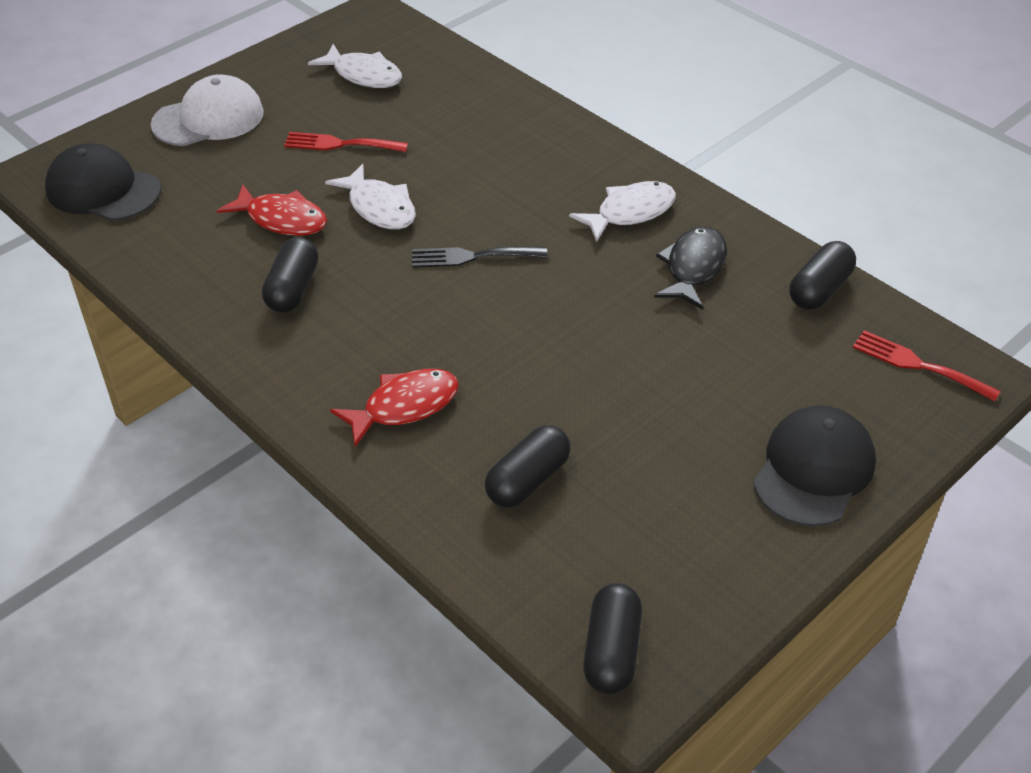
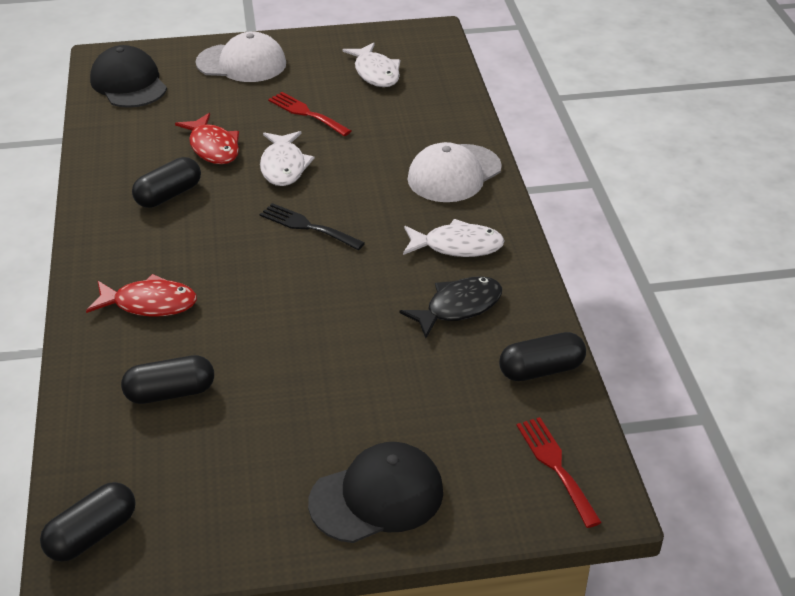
camera: 35 degrees right, 5 degrees down
none -> white cap [408,142,502,202]

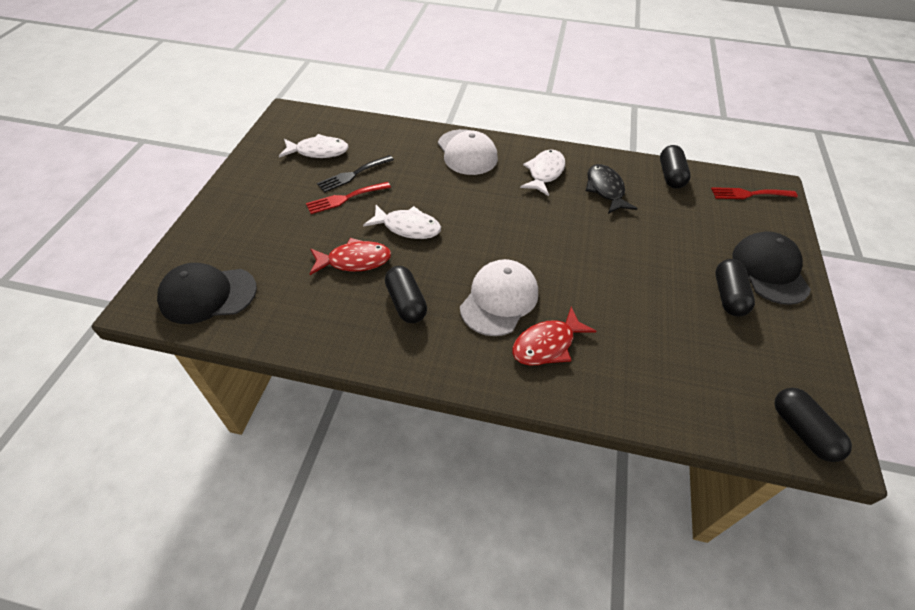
camera: 70 degrees left, 10 degrees up
red fish [86,274,197,317] -> red fish turned 150 degrees counterclockwise [512,307,596,366]
black capsule [121,355,214,404] -> black capsule moved to [715,259,755,317]
white cap [196,31,286,82] -> white cap moved to [460,259,538,336]
black fork [259,203,365,250] -> black fork moved to [317,155,394,193]

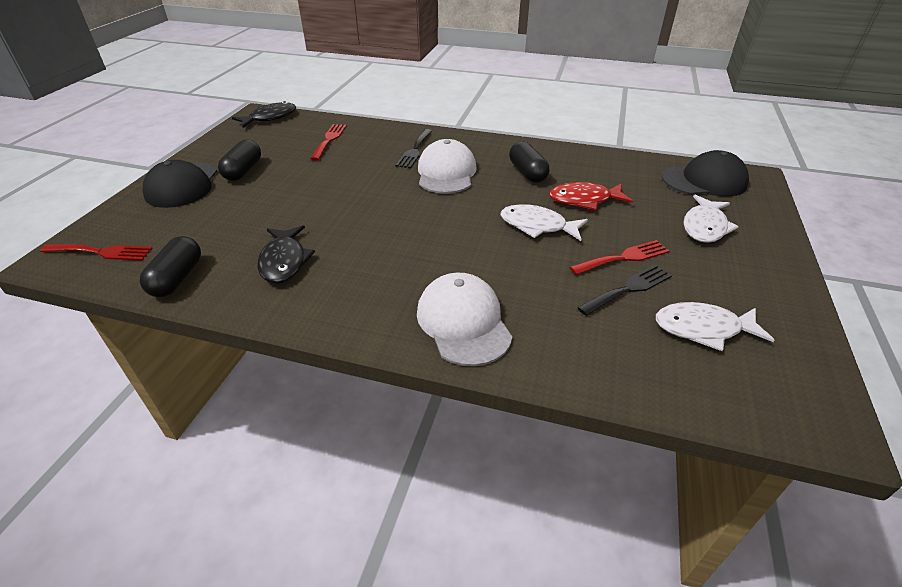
camera: 175 degrees left, 10 degrees down
white cap [460,259,538,336] -> white cap turned 150 degrees clockwise [418,139,477,194]
red fish [512,307,596,366] -> black fork [396,129,432,168]
white fish [520,150,565,196] -> white fish moved to [684,195,739,243]
black capsule [774,388,852,462] -> black fish [232,101,296,128]
none -> red fork [310,124,347,160]

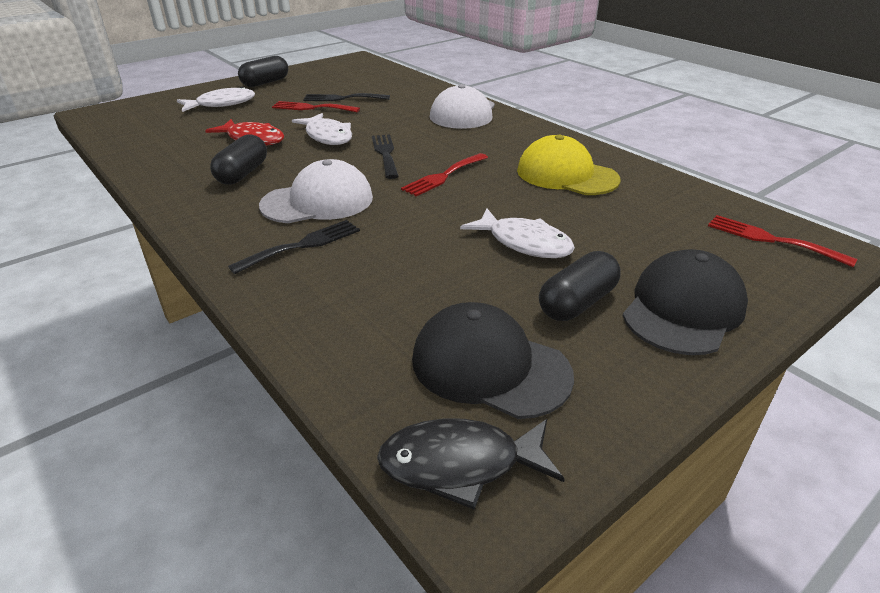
camera: 145 degrees left, 5 degrees down
black capsule [140,236,201,297] -> black capsule moved to [238,56,288,87]
black fish [258,225,315,284] -> yellow cap [517,135,621,195]
red fork [310,124,347,160] -> red fork moved to [401,153,488,196]
white cap [418,139,477,194] -> white cap turned 150 degrees counterclockwise [259,159,373,223]
white fish [656,302,774,351] -> white fish moved to [460,209,575,258]
black cap [662,150,749,197] -> black cap moved to [412,302,574,419]
none -> black fork [372,134,399,179]

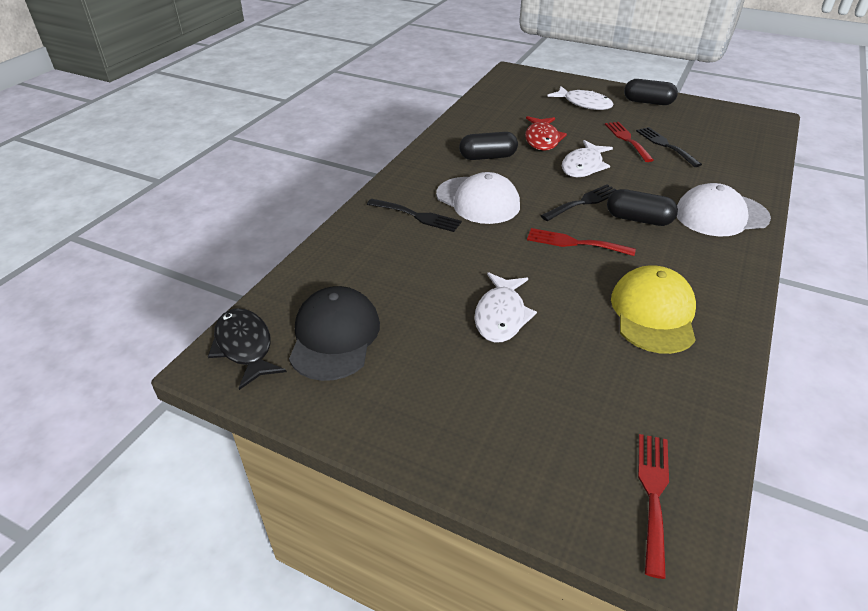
camera: 65 degrees right, 5 degrees up
black capsule [539,251,621,321] -> black capsule moved to [607,189,678,226]
black cap [623,249,748,355] -> none

